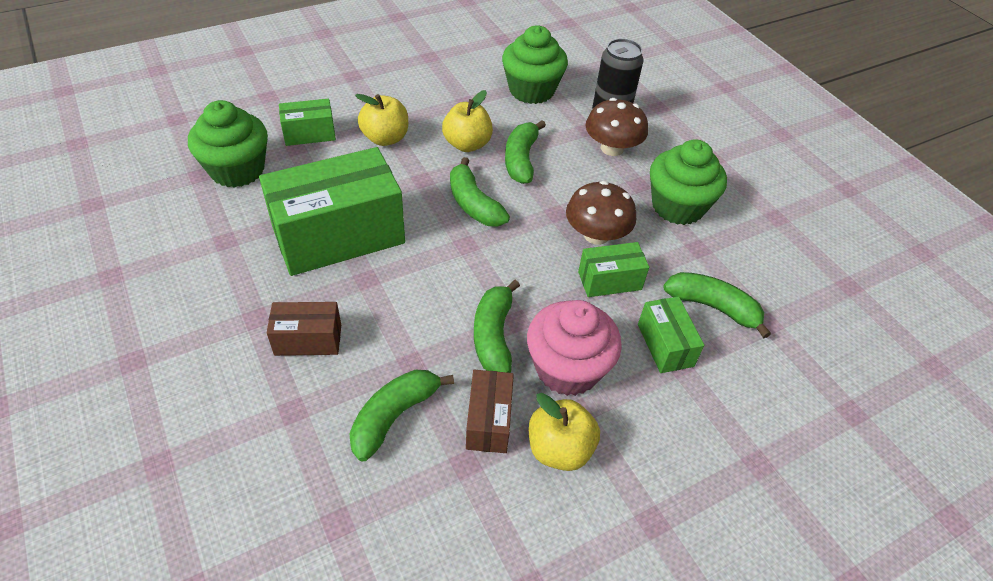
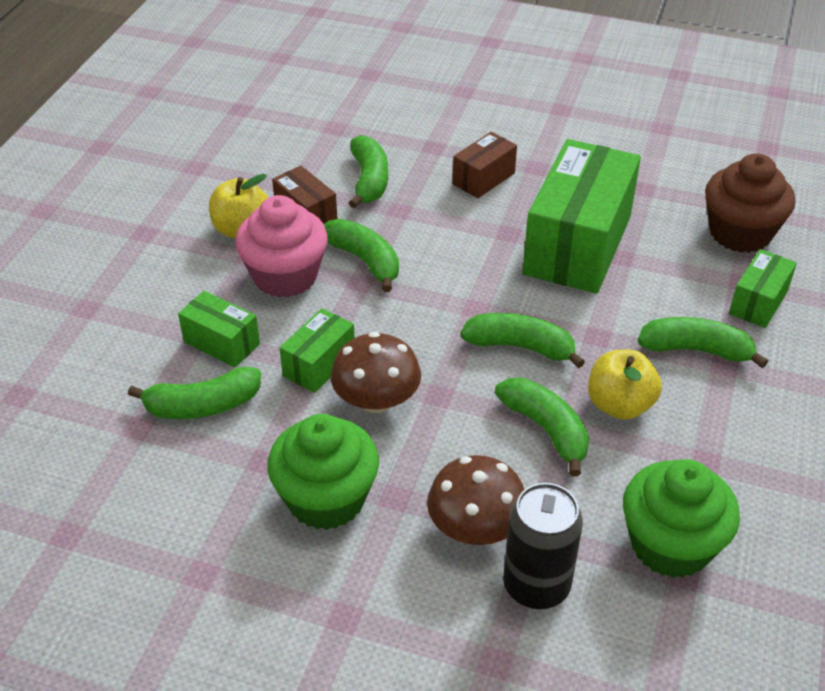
camera: 140 degrees right, 5 degrees down
green cupcake [188,100,268,188] -> brown cupcake [705,153,795,253]
yellow apple [355,94,408,146] -> green banana [638,317,768,368]

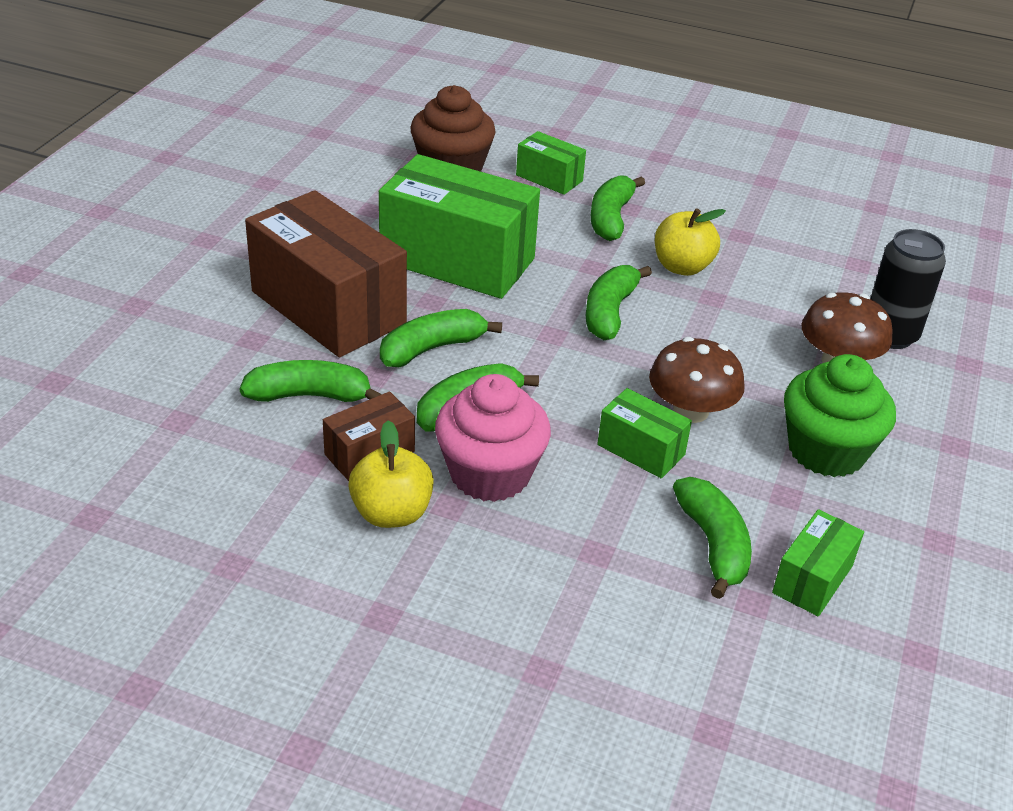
camera: 90 degrees left, 5 degrees down
green box [178,291,260,368] -> green box moved to [772,509,864,616]
brown box [453,132,517,198] -> brown box [245,190,407,357], size x2.09
green banana [495,378,589,477] -> green banana moved to [380,309,502,367]
green cupcake [623,459,740,578] -> none

